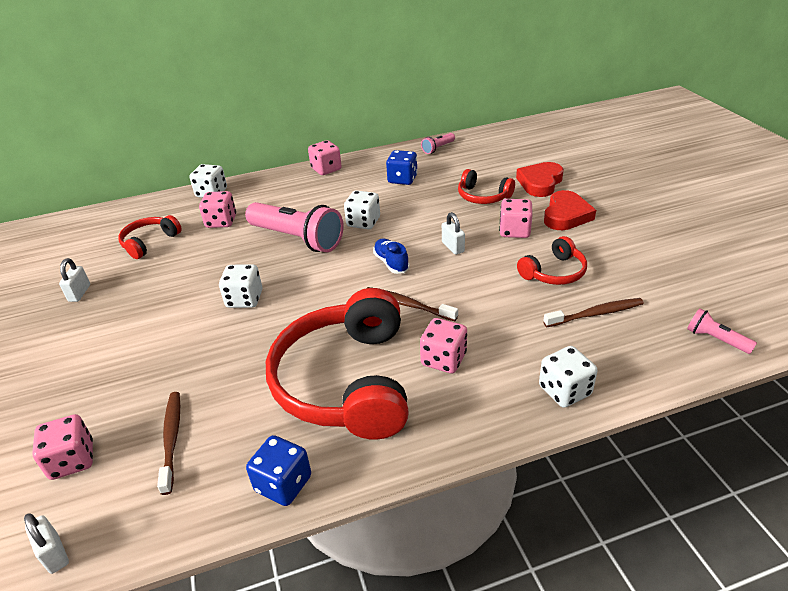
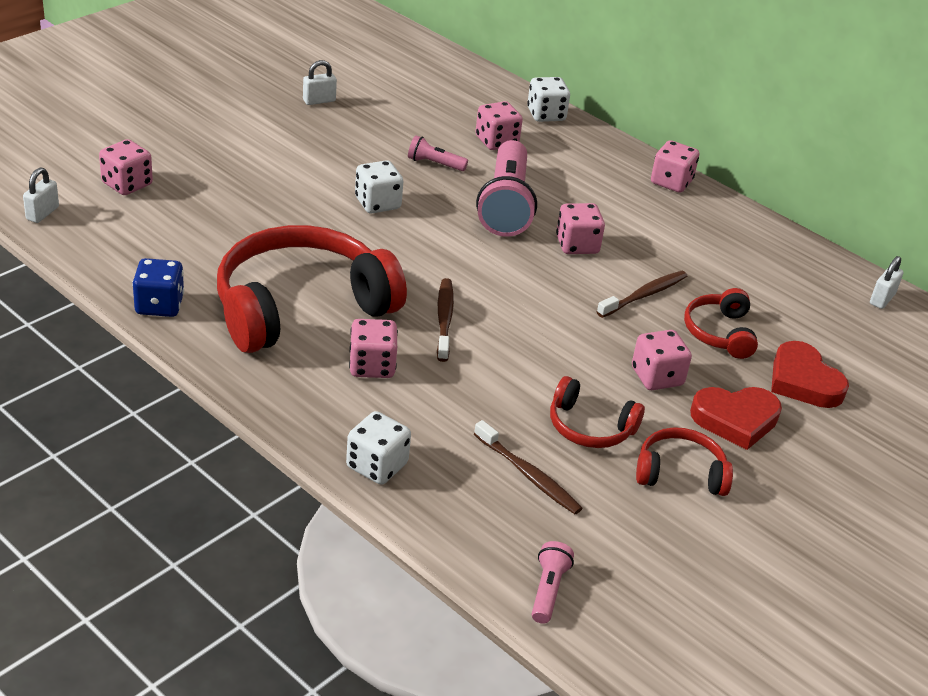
camera: 55 degrees right, 0 degrees up
red headphones [118,215,182,259] -> red headphones moved to [636,427,733,496]
brown toothbrush [157,392,180,495] -> brown toothbrush moved to [597,271,687,318]
white dice [344,190,380,229] -> pink dice [556,203,605,254]
blue shoe [373,239,410,274] -> none
blue dice [386,150,418,185] -> none
pink flashlight [421,133,455,154] -> pink flashlight moved to [408,135,468,171]
white padlock [442,212,465,255] -> white padlock moved to [870,256,903,309]
red heart [516,162,564,197] -> red heart turned 120 degrees counterclockwise [771,341,849,408]

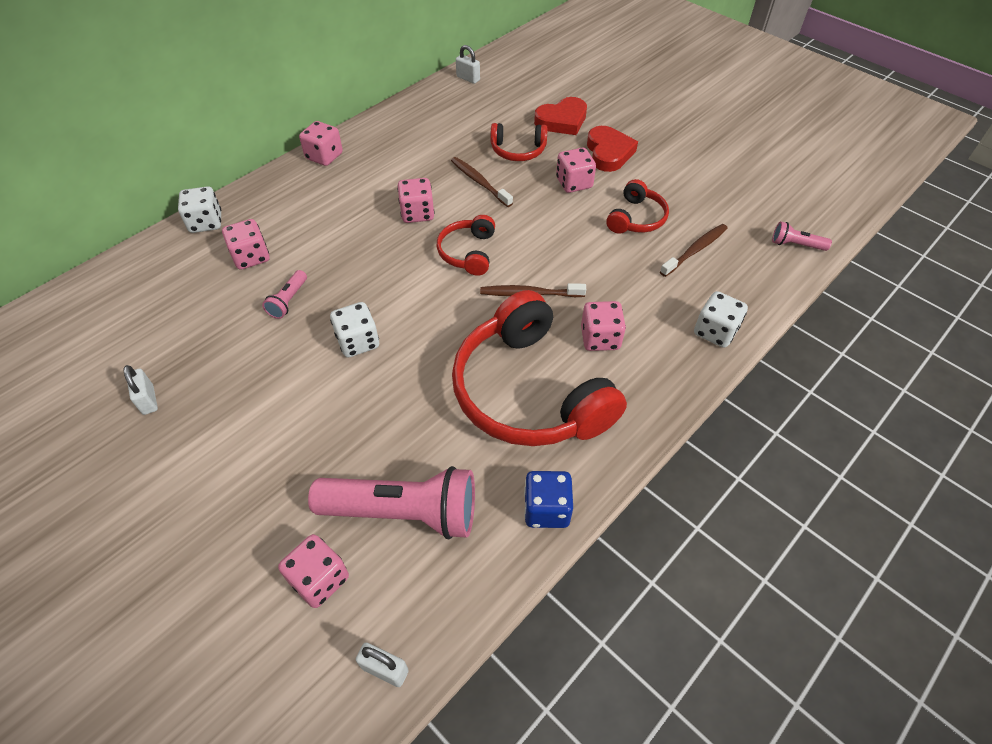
camera: 85 degrees left, 15 degrees up
pink flashlight [476,140,537,237] -> pink flashlight moved to [308,466,475,540]
red headphones [636,427,733,496] -> red headphones moved to [437,215,495,276]

